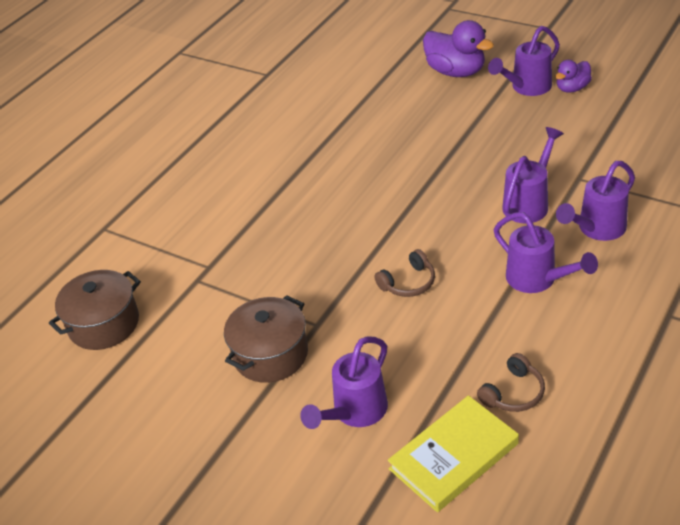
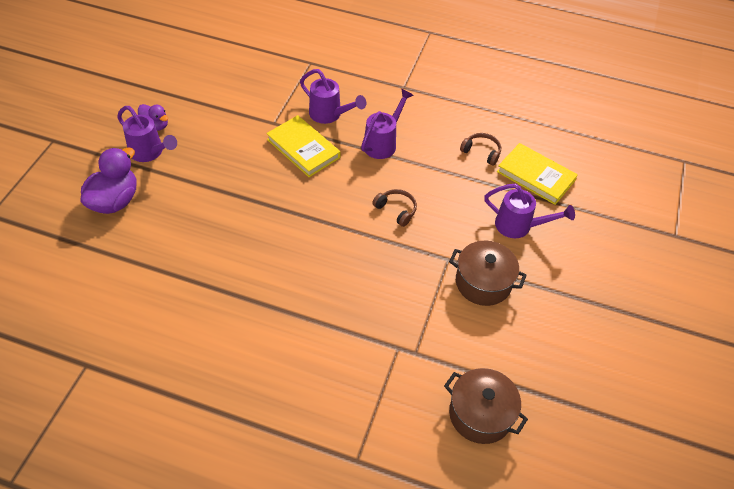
camera: 110 degrees left, 10 degrees up
purple watering can [502,127,564,223] -> yellow book [266,115,341,177]

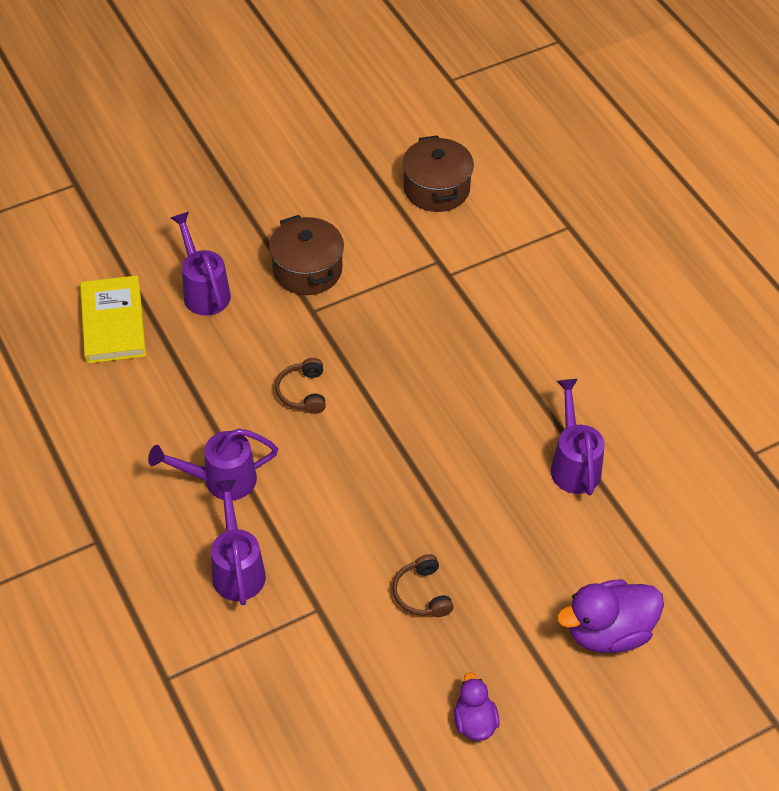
camera: 135 degrees left, 0 degrees up
purple watering can [117,106,177,162] -> purple watering can moved to [551,379,605,495]
yellow book [266,115,341,177] -> none
brown headphones [460,133,501,166] -> brown headphones moved to [392,554,454,617]

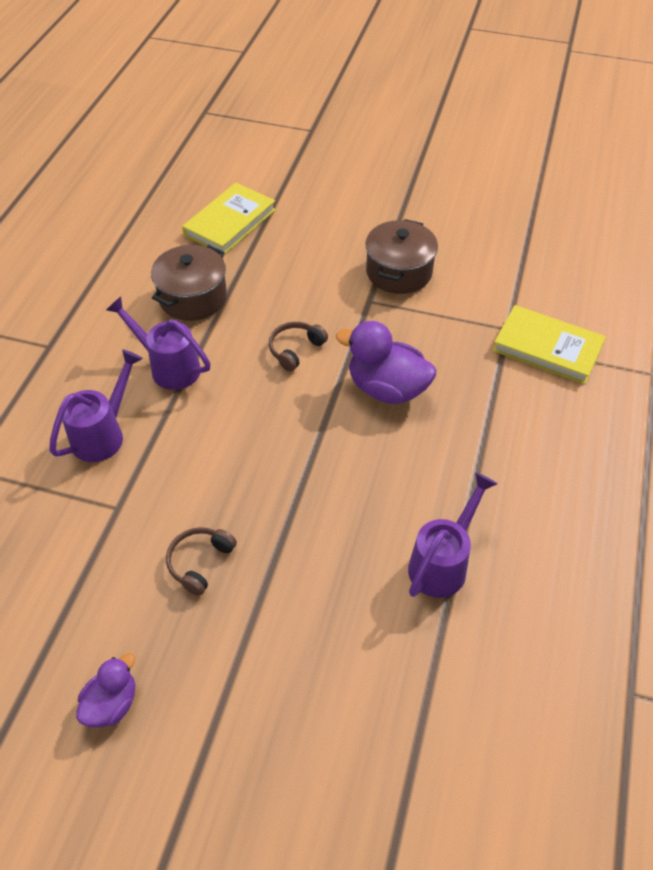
camera: 45 degrees right, 0 degrees up
purple watering can [171,212,231,316] -> none
brown pot [402,135,474,212] -> brown pot moved to [151,245,227,321]
purple duck [557,579,664,653] -> purple duck moved to [336,321,436,404]
none -> yellow book [493,305,606,384]

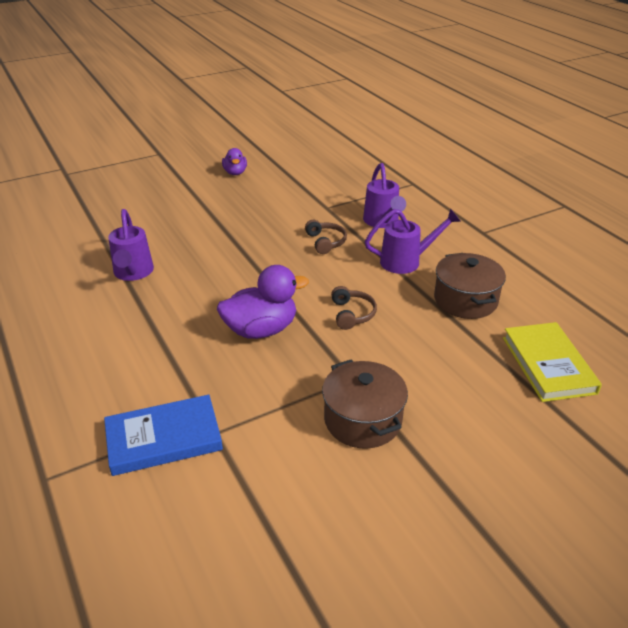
camera: 135 degrees right, 15 degrees down
brown headphones [166,527,237,596] -> brown headphones moved to [305,220,347,254]
yellow book [493,305,606,384] -> blue book [104,395,223,476]

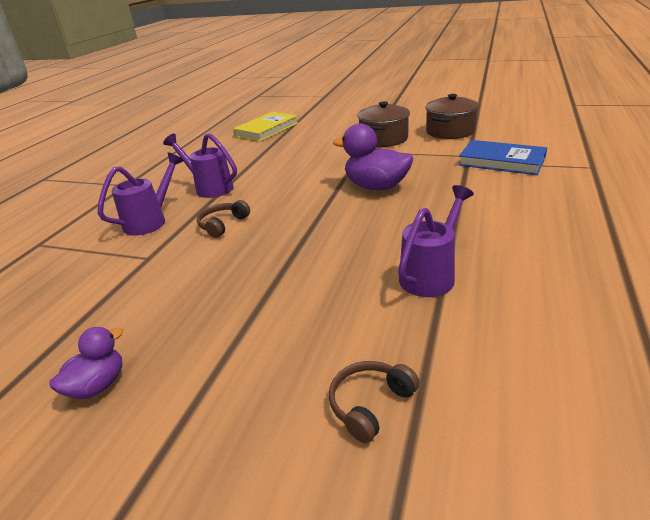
camera: 130 degrees left, 5 degrees down
brown headphones [331,286,377,330] -> brown headphones moved to [329,361,419,443]
brown pot [434,253,506,319] -> brown pot moved to [425,94,479,139]

